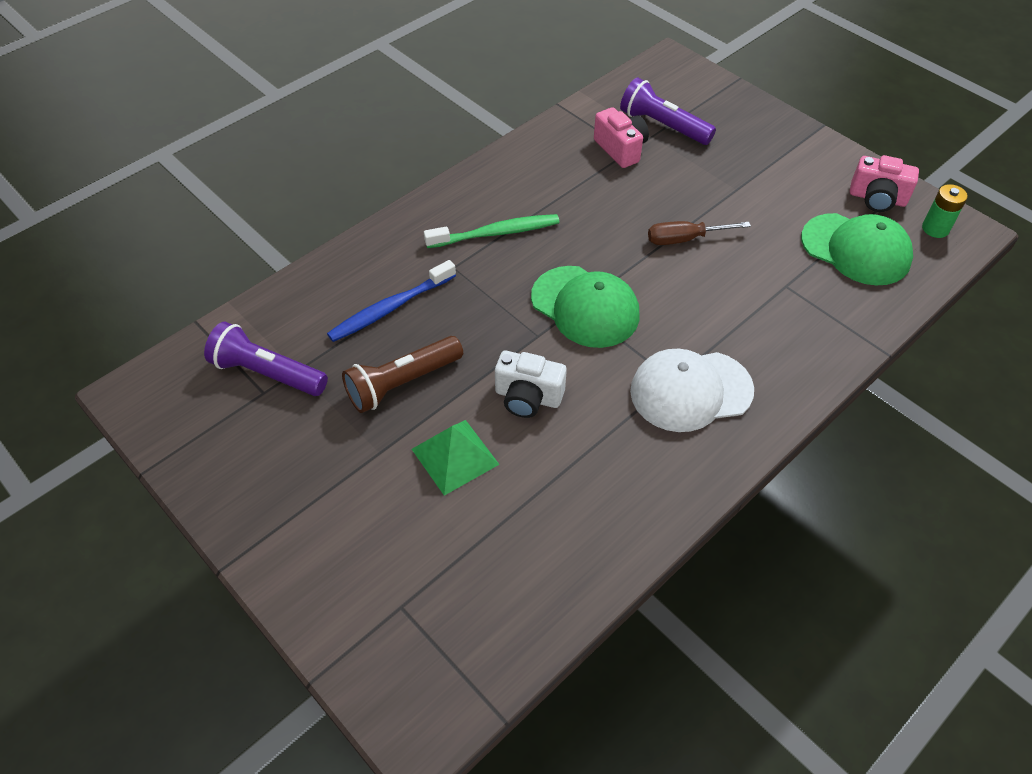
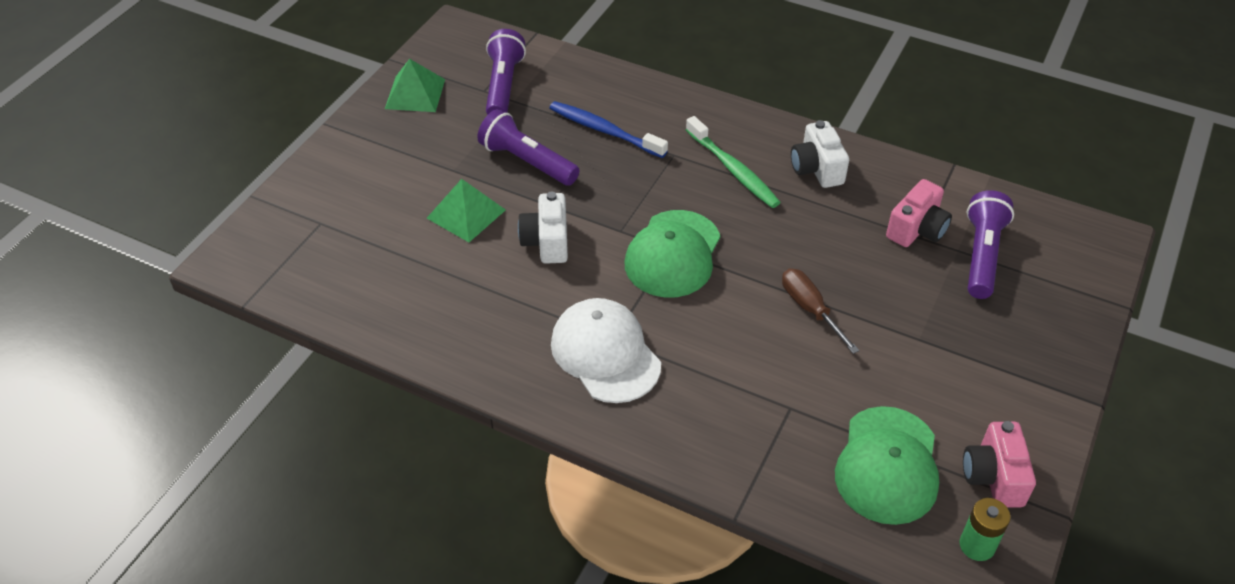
camera: 70 degrees right, 5 degrees down
brown flashlight [342,336,463,413] -> purple flashlight [477,109,579,186]
none -> green pyramid [385,59,445,112]
none -> white camera [791,120,849,188]

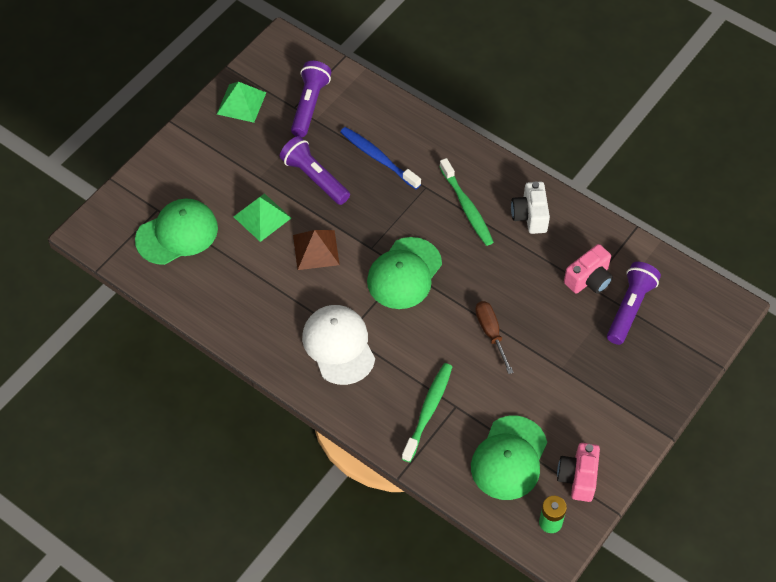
camera: 10 degrees right, 10 degrees up
white camera [518,191,568,264] -> brown pyramid [293,230,340,270]
none -> green cap [135,199,218,265]
none -> green toothbrush [402,363,452,462]

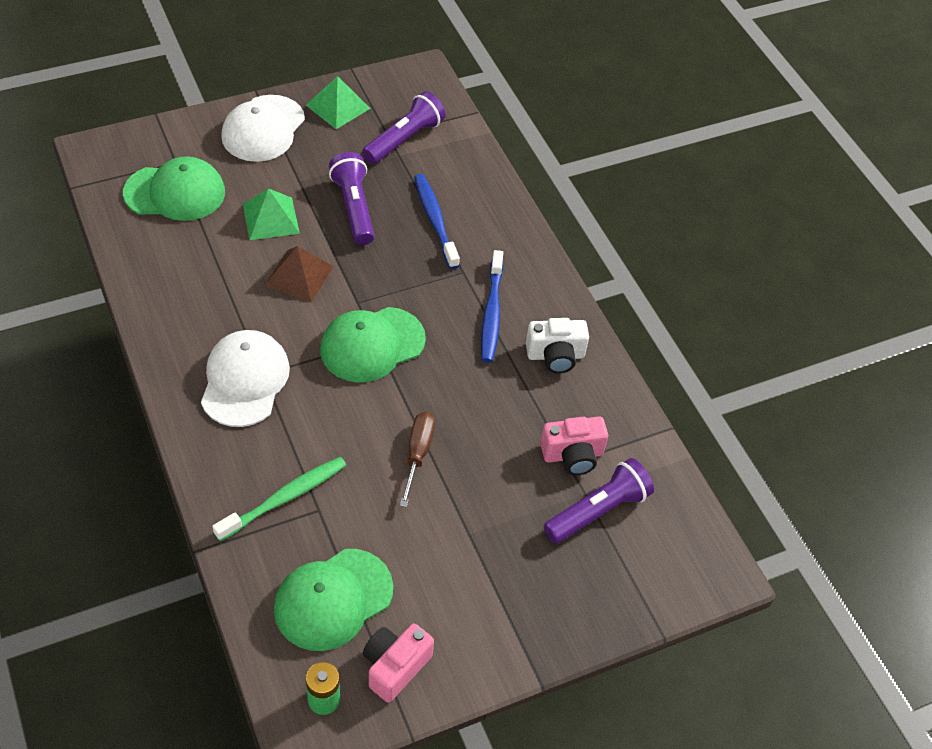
camera: 25 degrees right, 5 degrees down
green toothbrush [440,158,493,246] -> blue toothbrush [481,250,503,363]
white camera [511,181,550,234] -> white camera turned 120 degrees counterclockwise [526,318,589,373]
none -> white cap [221,95,305,162]

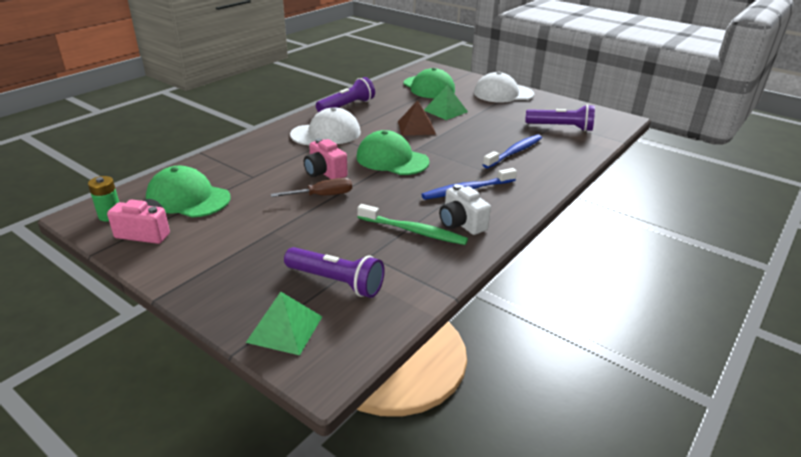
camera: 65 degrees right, 20 degrees down
green toothbrush [212,457,346,541] -> green toothbrush moved to [357,204,468,245]
green pyramid [306,76,371,129] -> green pyramid moved to [246,292,322,355]
purple flashlight [329,152,374,245] -> purple flashlight moved to [316,77,375,112]
pink camera [540,416,608,475] -> pink camera moved to [304,138,348,179]

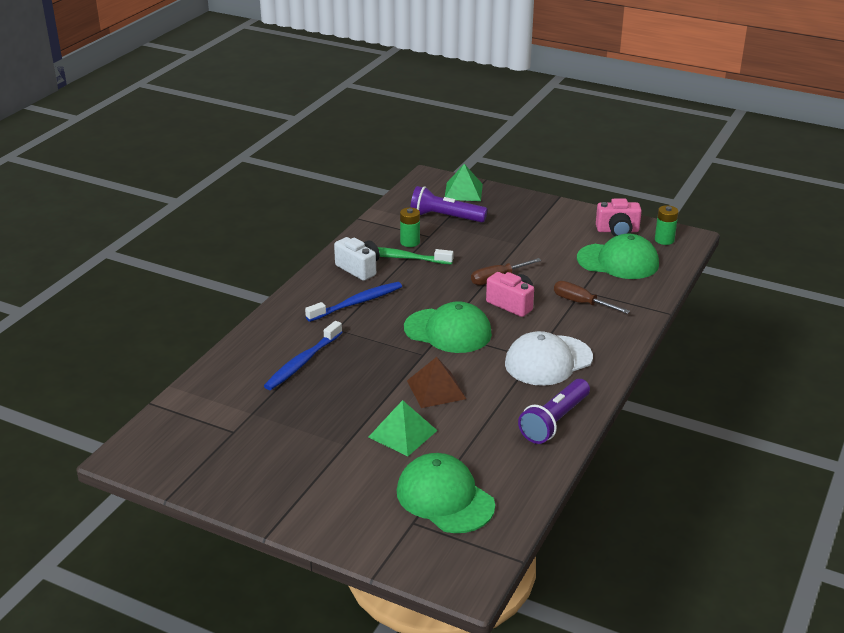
camera: 170 degrees right, 0 degrees up
white cap [474,72,534,103] -> none
purple flashlight [525,104,595,132] -> none
none -> green battery [400,208,420,247]
none -> brown screwdriver [554,281,630,314]

